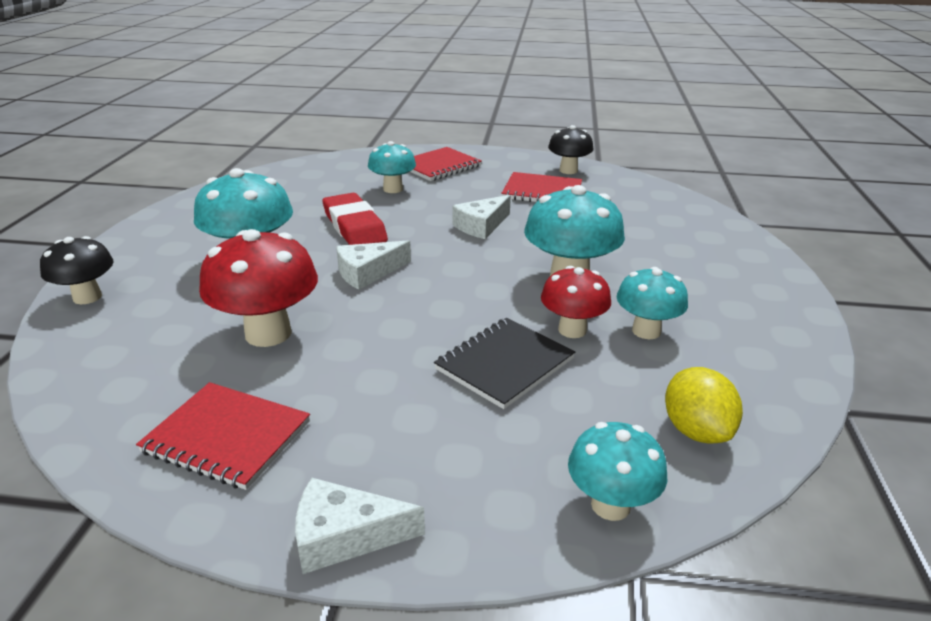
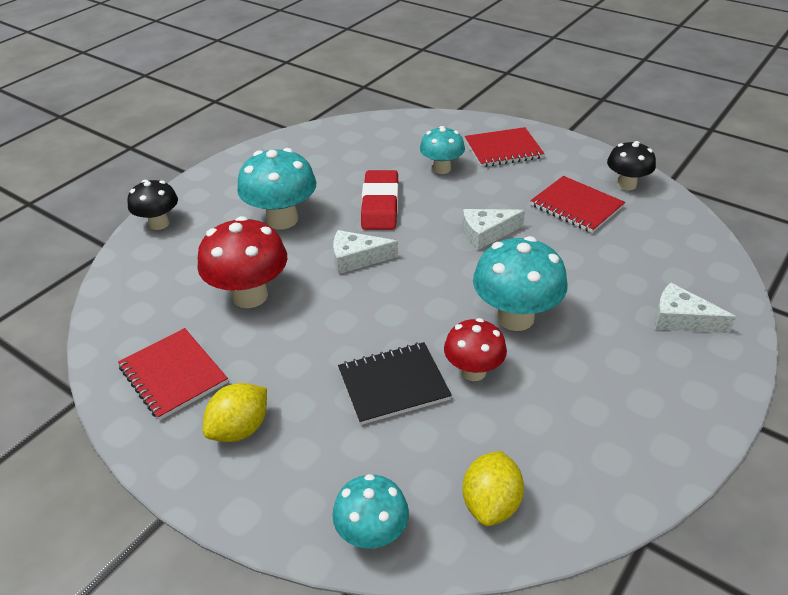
camera: 30 degrees right, 10 degrees up
white cheese [295,478,425,574] -> white cheese moved to [655,282,736,333]
turquoise mushroom [617,267,688,339] -> none
none -> yellow lemon [203,383,267,442]

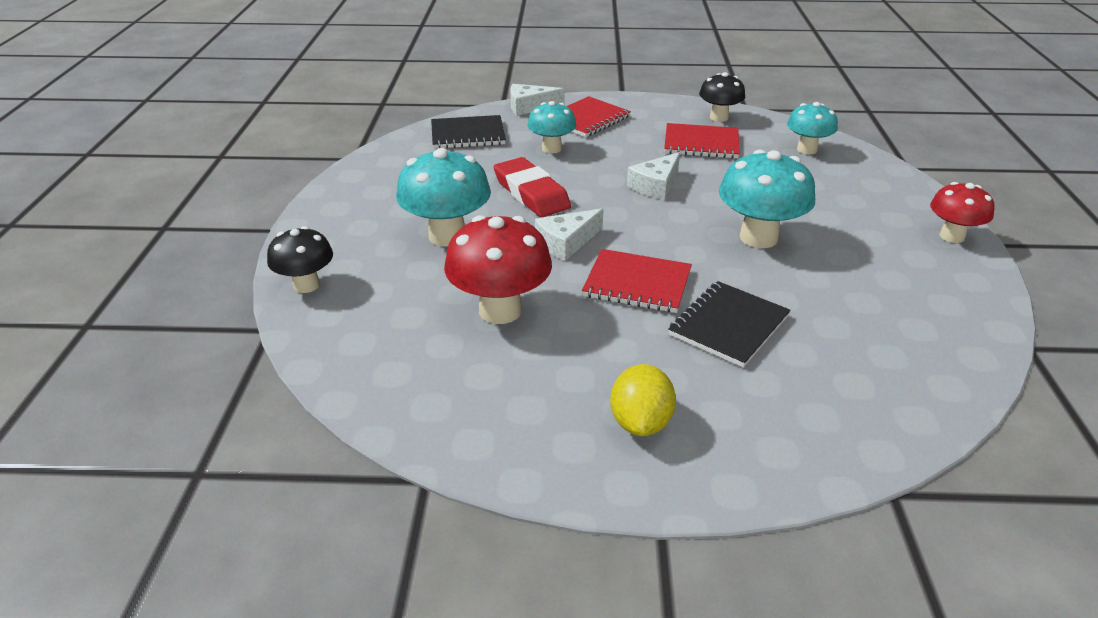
camera: 35 degrees left, 5 degrees down
red notebook [118,328,228,420] -> red notebook moved to [582,249,692,313]
turquoise mushroom [332,474,409,549] -> turquoise mushroom moved to [787,102,838,154]
red mushroom [444,318,507,381] -> red mushroom moved to [930,182,995,243]
yellow lemon [462,451,524,526] -> none
white cheese [655,282,736,333] -> white cheese moved to [510,84,565,116]
none -> black notebook [431,115,506,149]

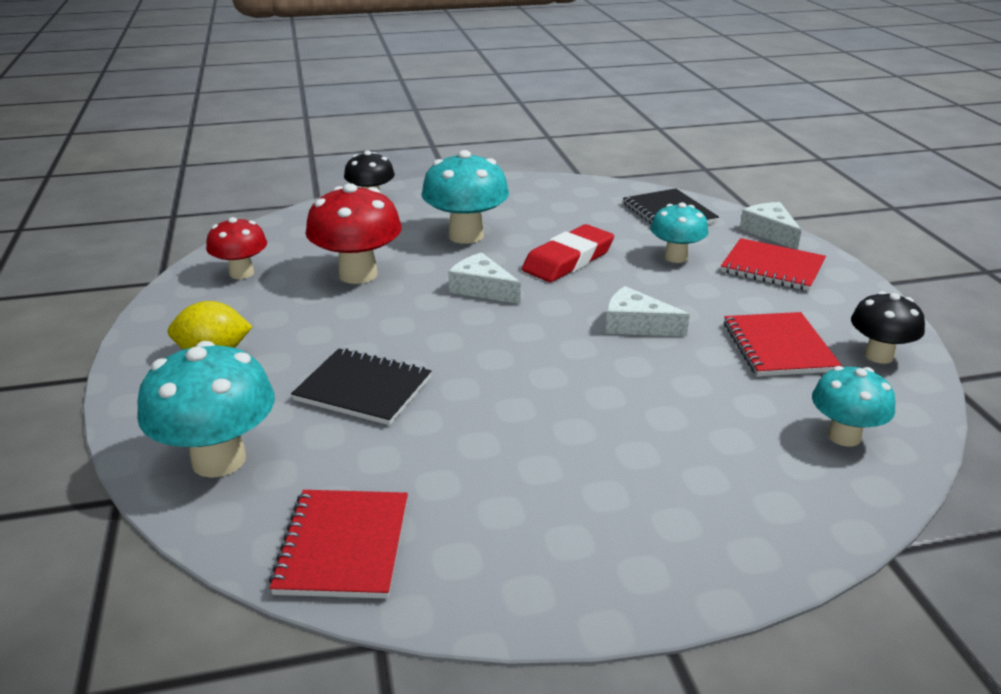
camera: 75 degrees right, 5 degrees down
red notebook [582,249,692,313] -> red notebook moved to [269,490,408,599]
turquoise mushroom [719,150,815,248] -> turquoise mushroom moved to [137,341,275,478]
red mushroom [930,182,995,243] -> red mushroom moved to [206,217,267,279]

